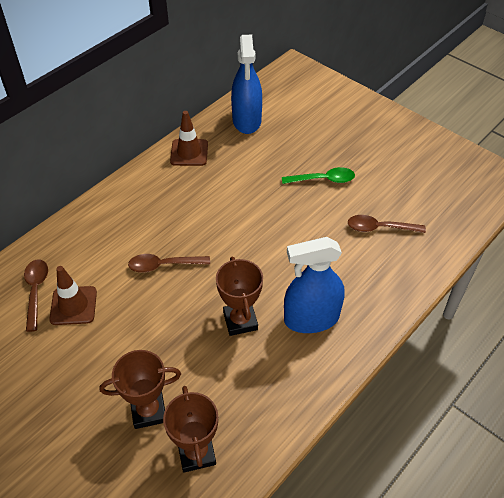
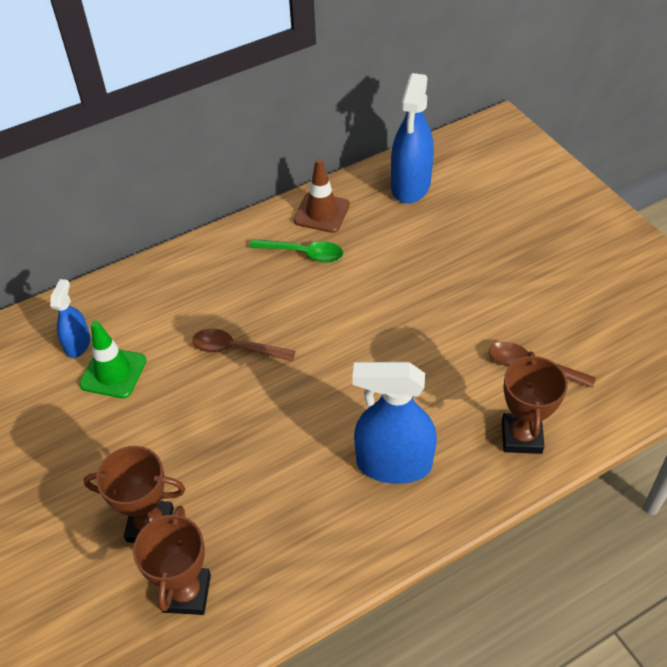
camera: 20 degrees right, 0 degrees up
brown spoon [24,259,48,332] -> blue spray bottle [50,279,91,358]
brown traffic cone [49,266,97,325] -> green traffic cone [79,321,146,398]
brown trophy [216,257,263,336] -> brown trophy moved to [502,352,568,454]
green spoon [282,167,355,184] -> green spoon moved to [249,239,343,263]

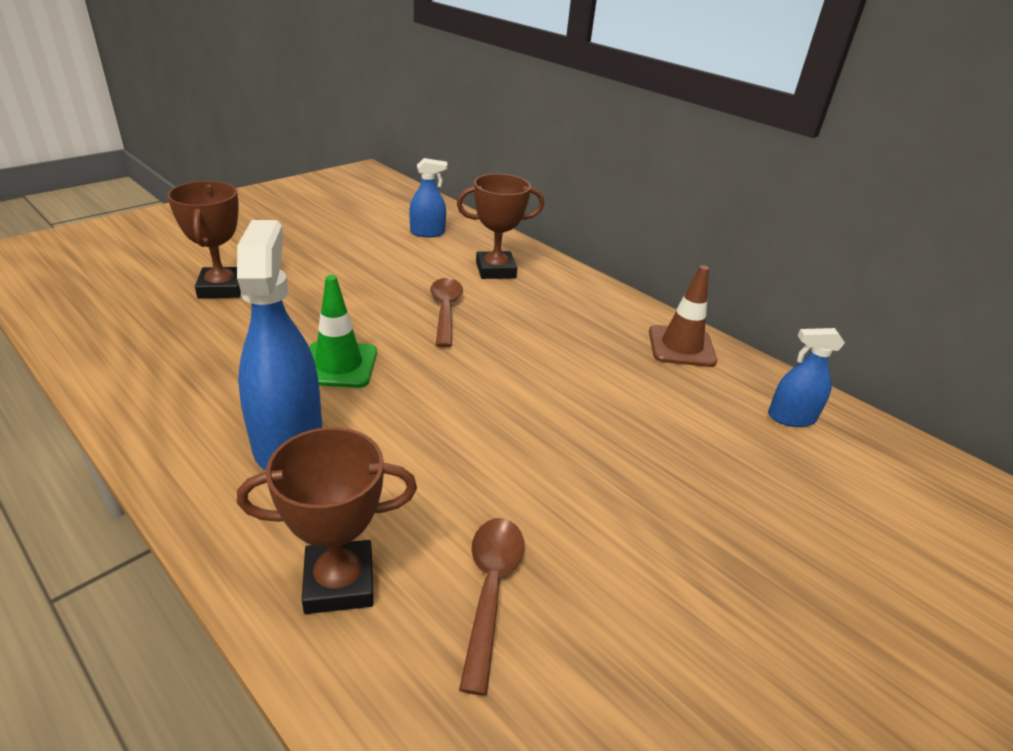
camera: 70 degrees right, 15 degrees down
green traffic cone [79,321,146,398] -> green traffic cone moved to [309,275,377,388]
brown trophy [133,506,211,615] -> brown trophy moved to [457,174,544,279]
green spoon [249,239,343,263] -> none
blue spray bottle [391,73,434,204] -> blue spray bottle [768,328,845,427], size x0.54

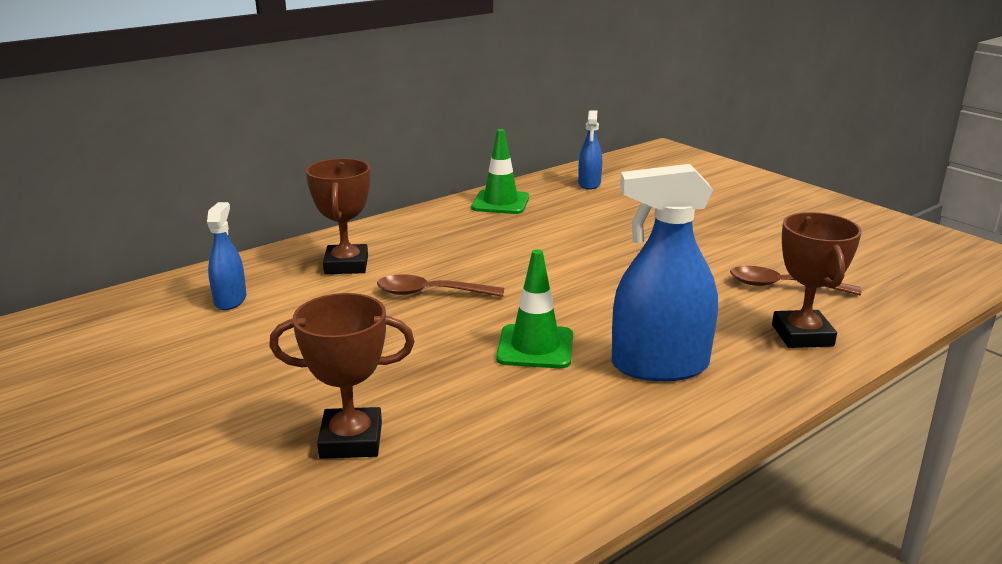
camera: 80 degrees left, 10 degrees down
brown traffic cone [649,265,717,367] -> green traffic cone [471,129,529,214]

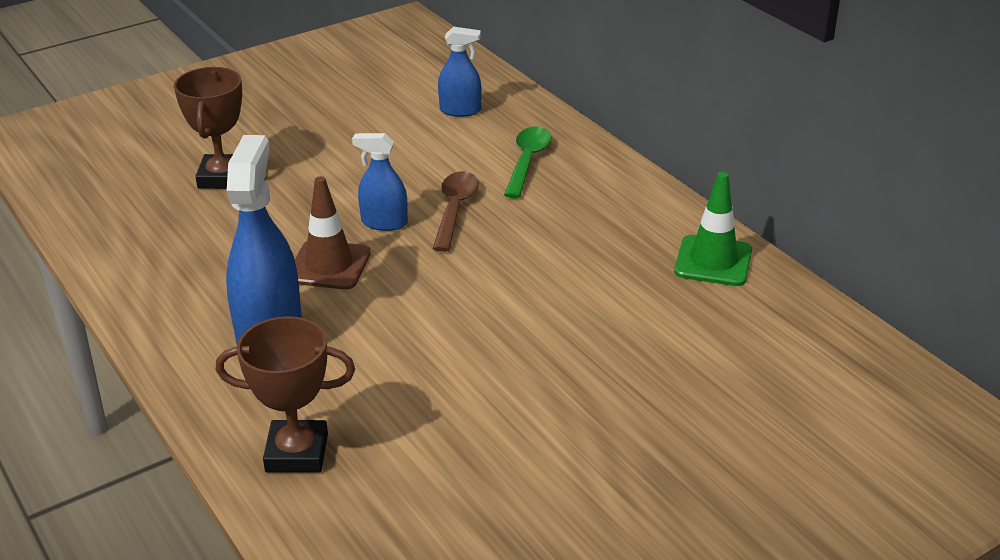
camera: 95 degrees right, 10 degrees up
brown trophy [306,158,370,274] -> green spoon [504,127,552,198]
green traffic cone [496,249,573,368] -> brown traffic cone [295,176,371,290]
blue spray bottle [578,110,602,190] -> blue spray bottle moved to [352,133,408,231]
brown spoon [730,266,861,295] -> none

